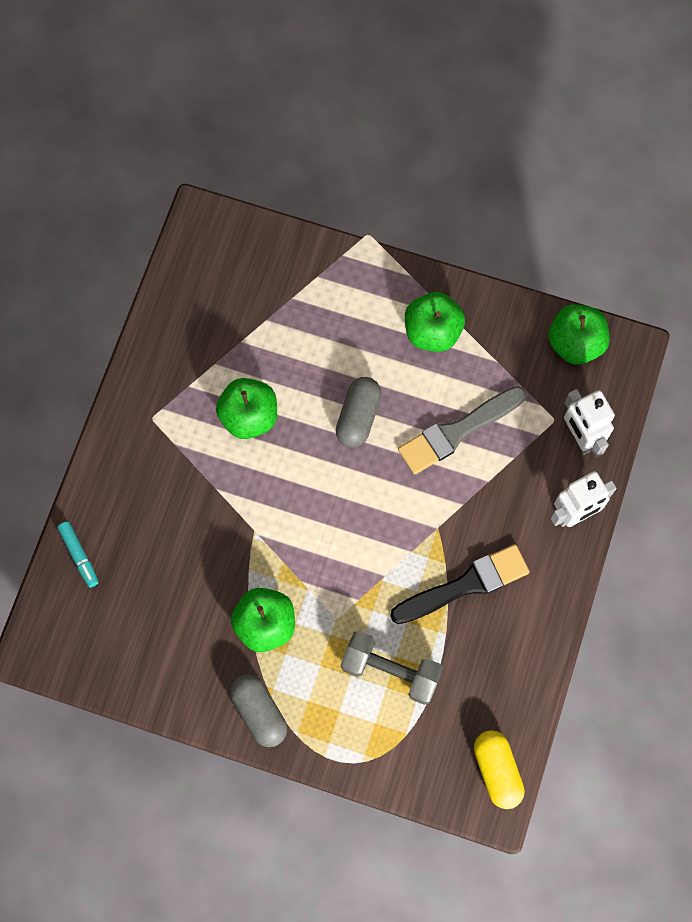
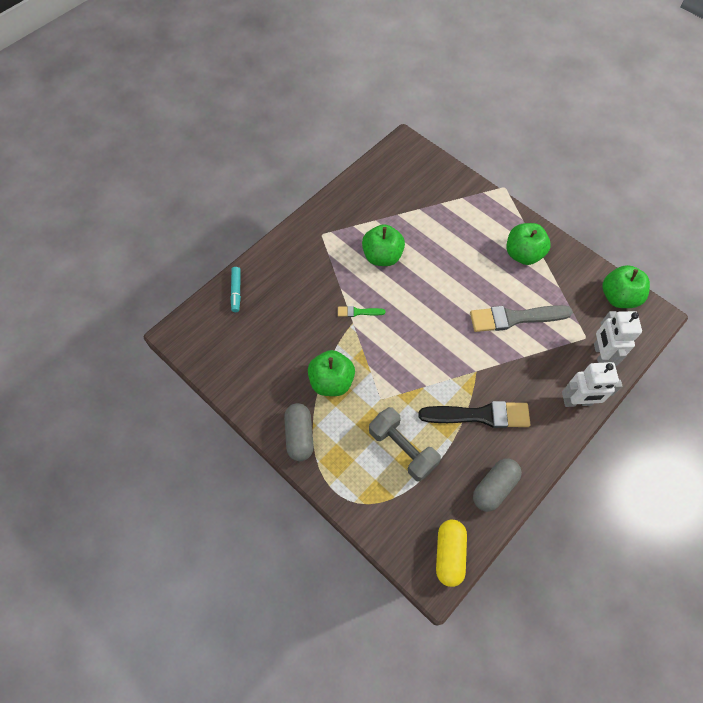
camera: 25 degrees right, 10 degrees down
grey capsule [336,377,381,448] -> grey capsule moved to [473,458,522,512]
none -> green brush [338,306,385,317]

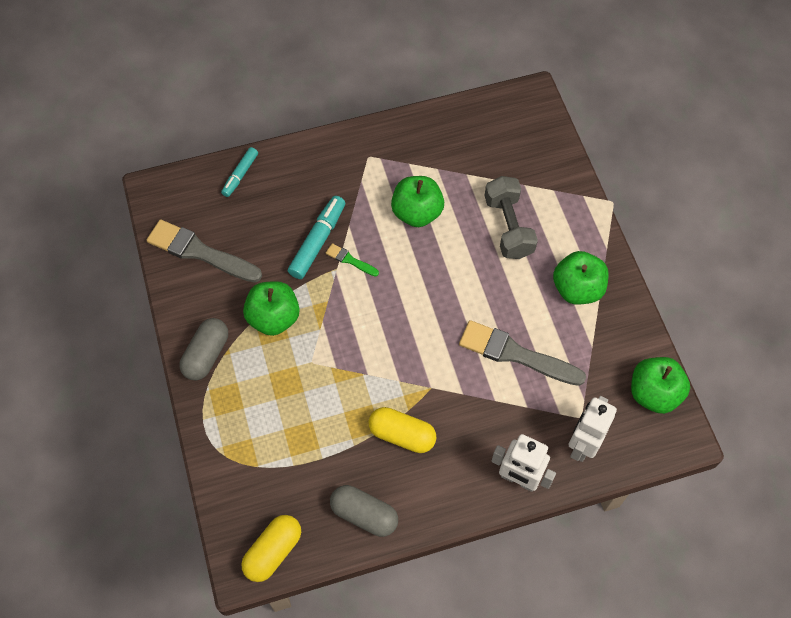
camera: 30 degrees right, 0 degrees up
grey dumbbell [369,407,441,482] -> grey dumbbell moved to [484,176,538,259]
black brush [418,401,531,428] -> yellow capsule [369,407,437,453]
grey capsule [473,458,522,512] -> grey capsule turned 45 degrees clockwise [330,485,398,537]
none -> grey brush [147,219,262,282]
none -> turquoise marker [288,196,345,279]

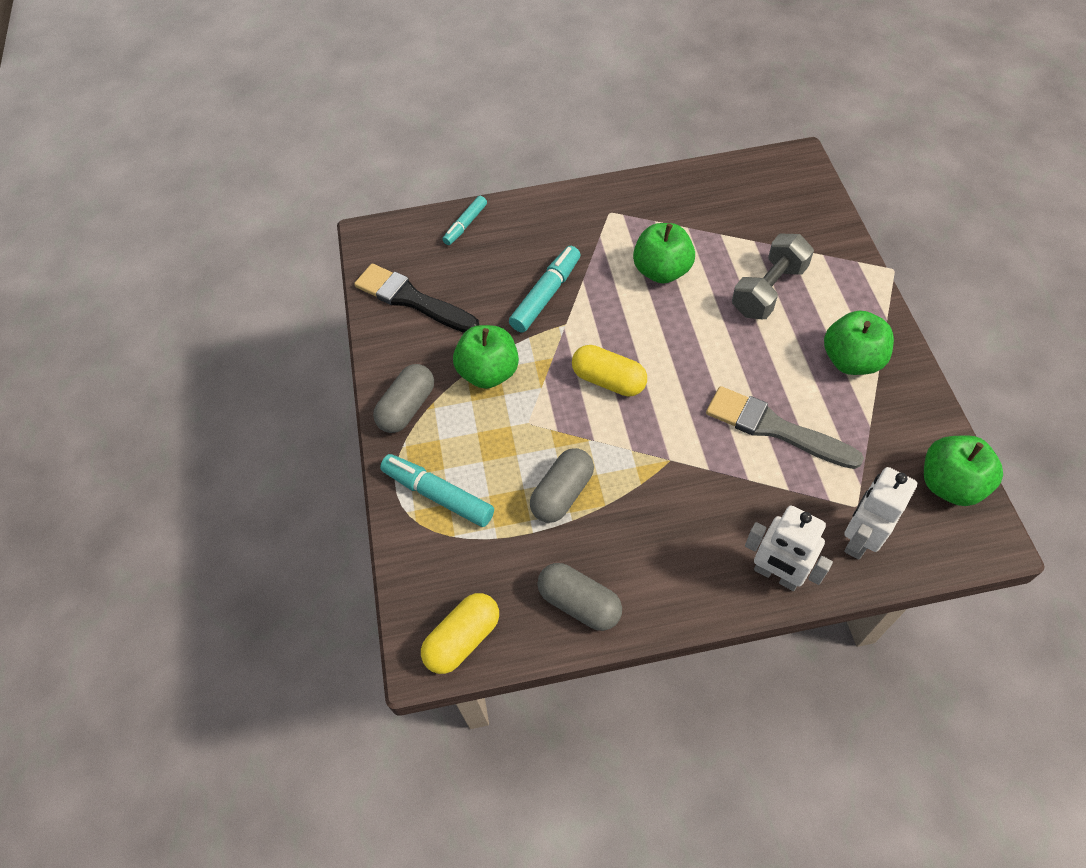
camera: 10 degrees right, 5 degrees down
grey brush [147,219,262,282] -> black brush [354,264,479,333]
green brush [326,243,379,277] -> none
yellow capsule [369,407,437,453] -> yellow capsule moved to [572,345,647,397]
grey dumbbell [484,176,538,259] -> grey dumbbell turned 45 degrees clockwise [732,234,814,319]
none -> turquoise marker [380,454,494,527]
none -> grey capsule [530,448,594,523]

